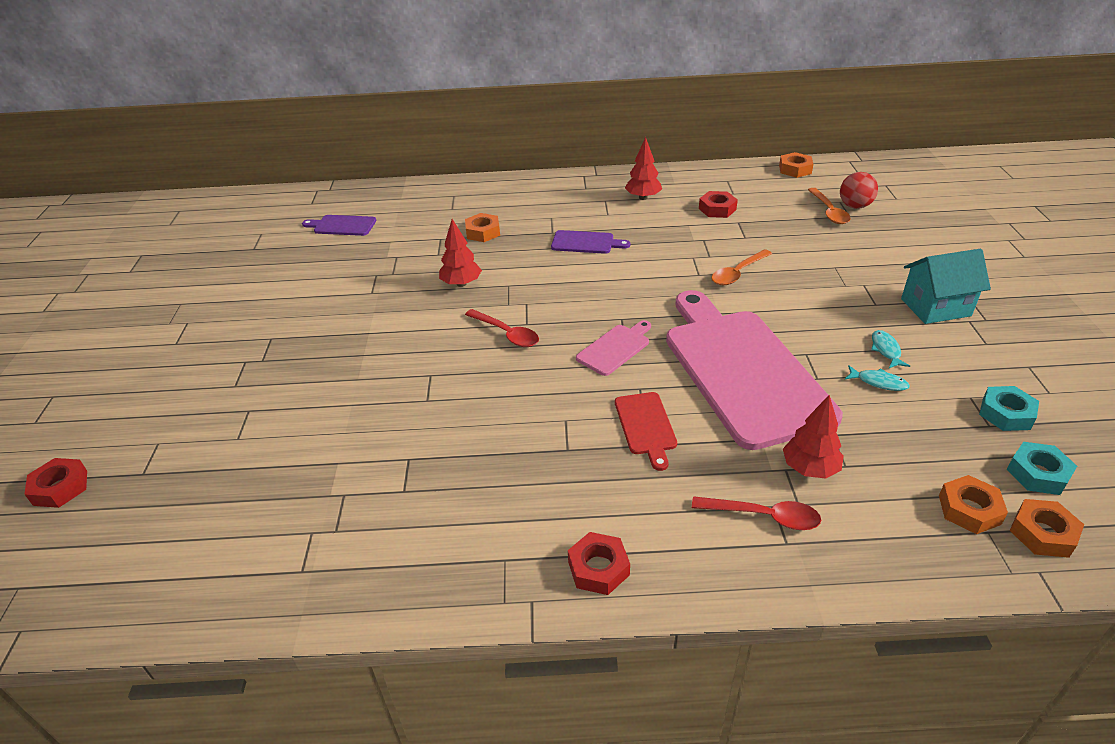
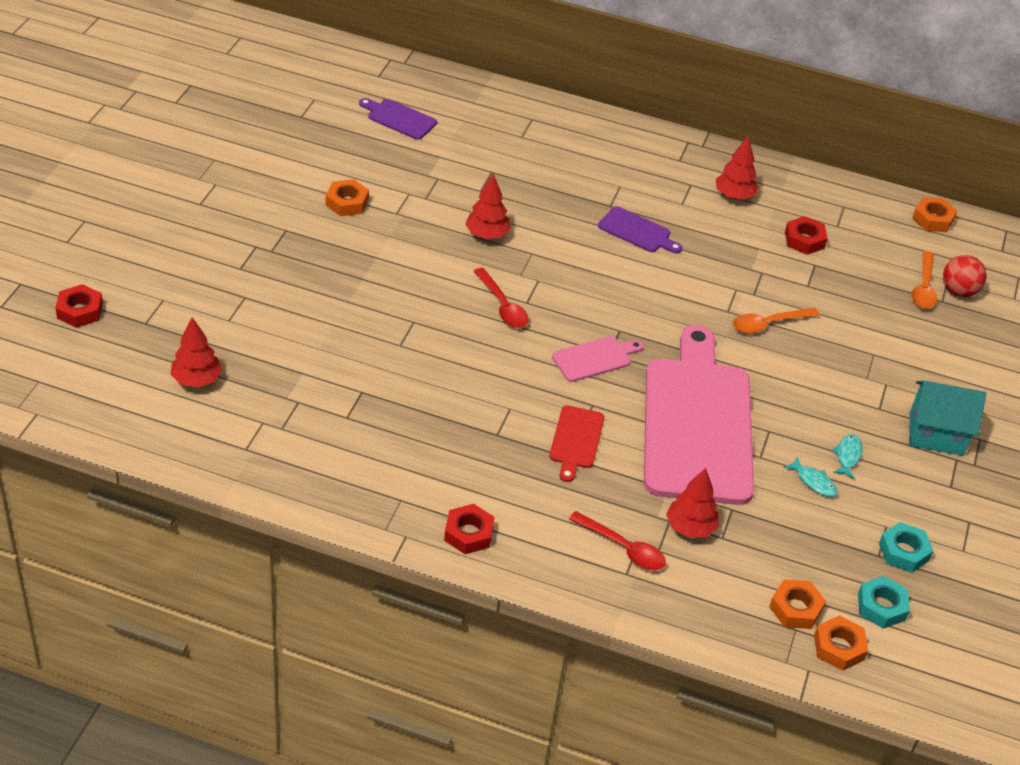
camera: 15 degrees right, 5 degrees up
orange nut [465,213,500,242] -> orange nut moved to [326,179,369,216]
none -> red tree [170,317,222,387]

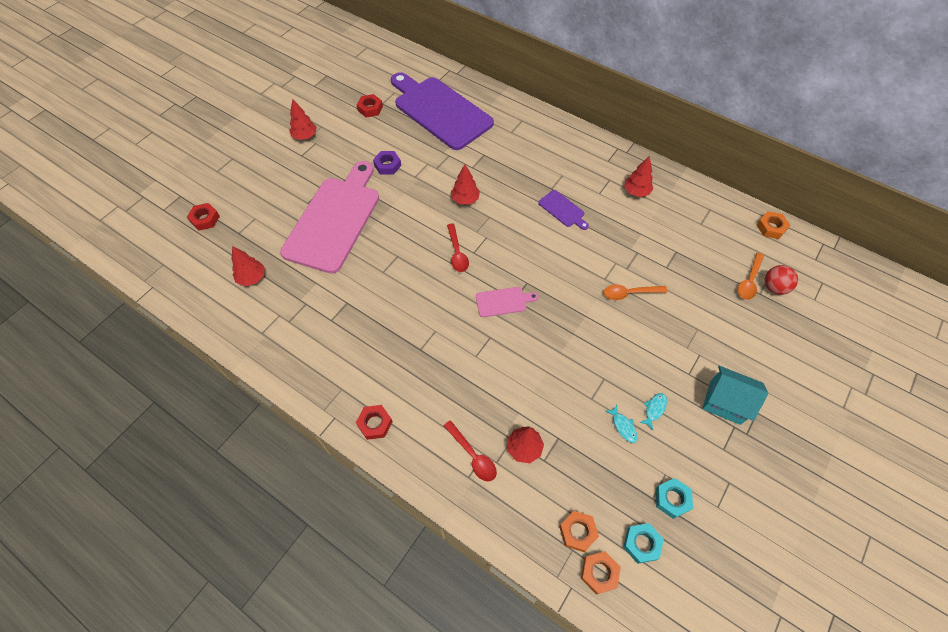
camera: 20 degrees right, 15 degrees up
orange nut [326,179,369,216] -> purple nut [373,151,401,175]
purple cutting board [359,98,437,140] -> purple cutting board [391,72,494,150], size x2.43
red cutting board [549,405,604,482] -> none
pink cutting board [644,325,754,505] -> pink cutting board moved to [280,161,379,274]
red nut [785,216,828,255] -> red nut moved to [357,94,383,117]
none -> red tree [289,99,317,140]

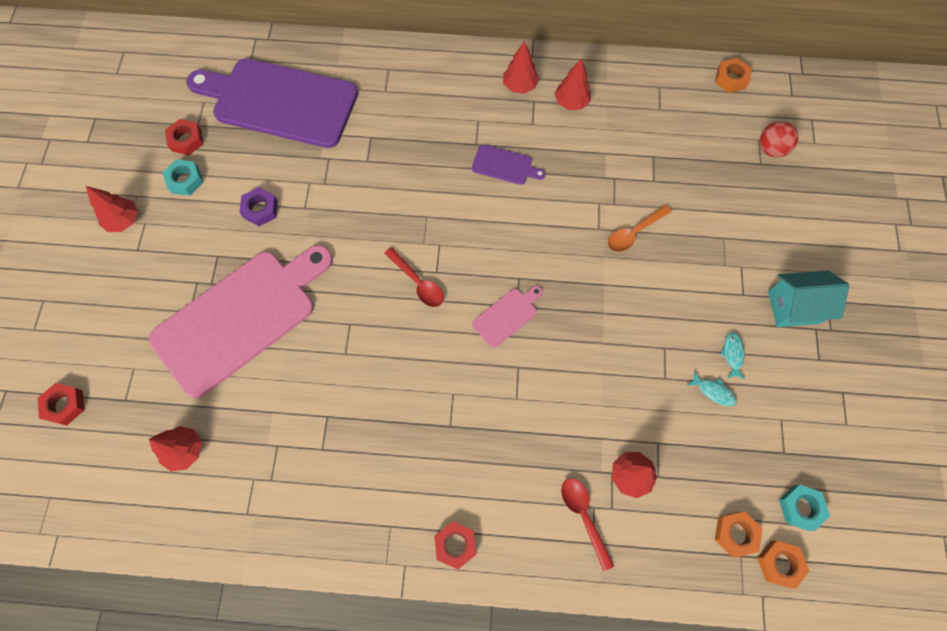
camera: 30 degrees left, 10 degrees up
pink cutting board [280,161,379,274] -> pink cutting board turned 60 degrees clockwise [148,245,333,398]
red spoon [444,420,497,482] -> red spoon turned 135 degrees counterclockwise [561,478,614,571]
red tree [451,164,480,204] -> red tree moved to [503,41,539,94]
turquoise nut [656,478,693,519] -> turquoise nut moved to [162,160,204,196]
orange spoon [738,252,764,300] -> none

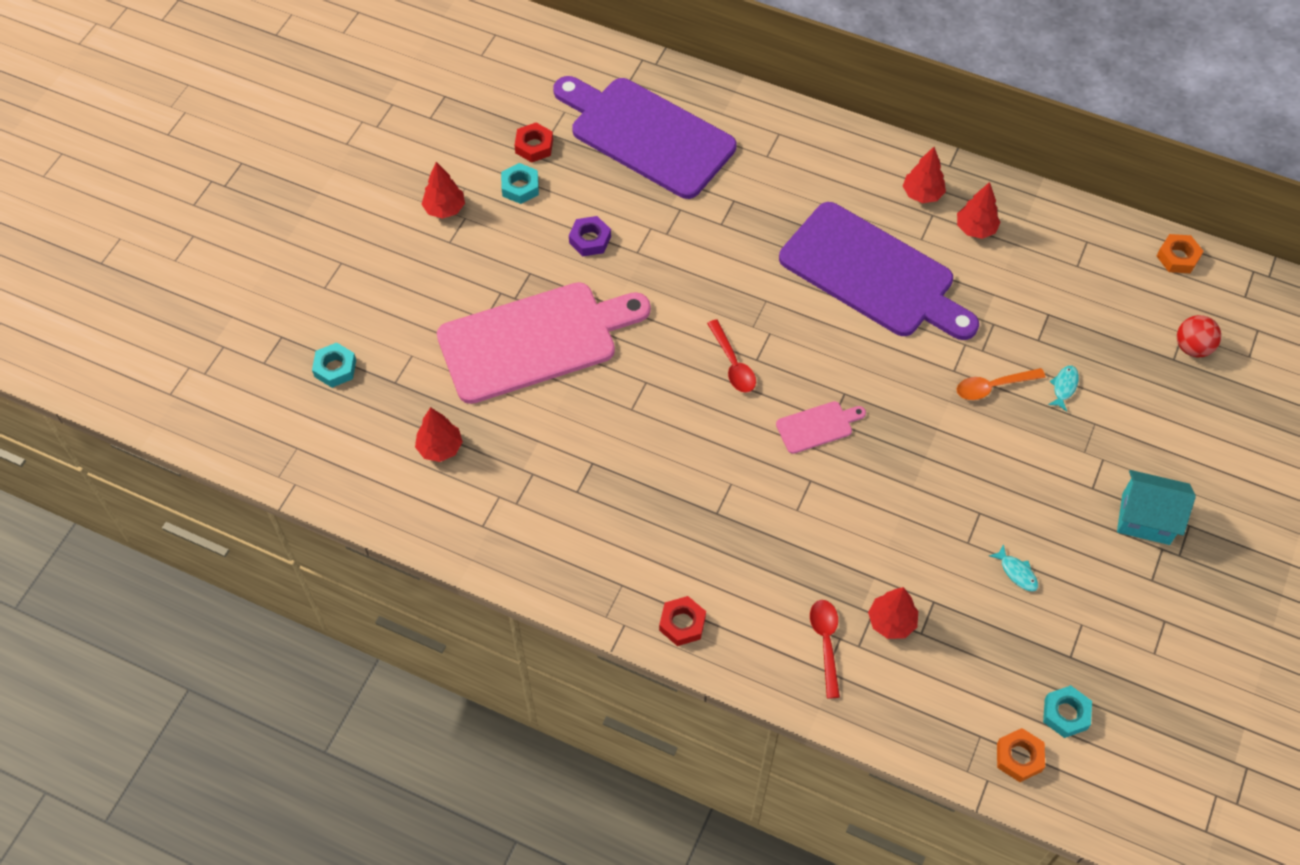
camera: 20 degrees right, 10 degrees down
red nut [38,383,84,426] -> turquoise nut [312,342,356,388]
purple cutting board [472,144,546,185] -> purple cutting board [779,202,979,340], size x2.43
orange nut [715,511,763,557] -> none
turquoise fish [720,332,745,379] -> turquoise fish moved to [1048,365,1079,412]

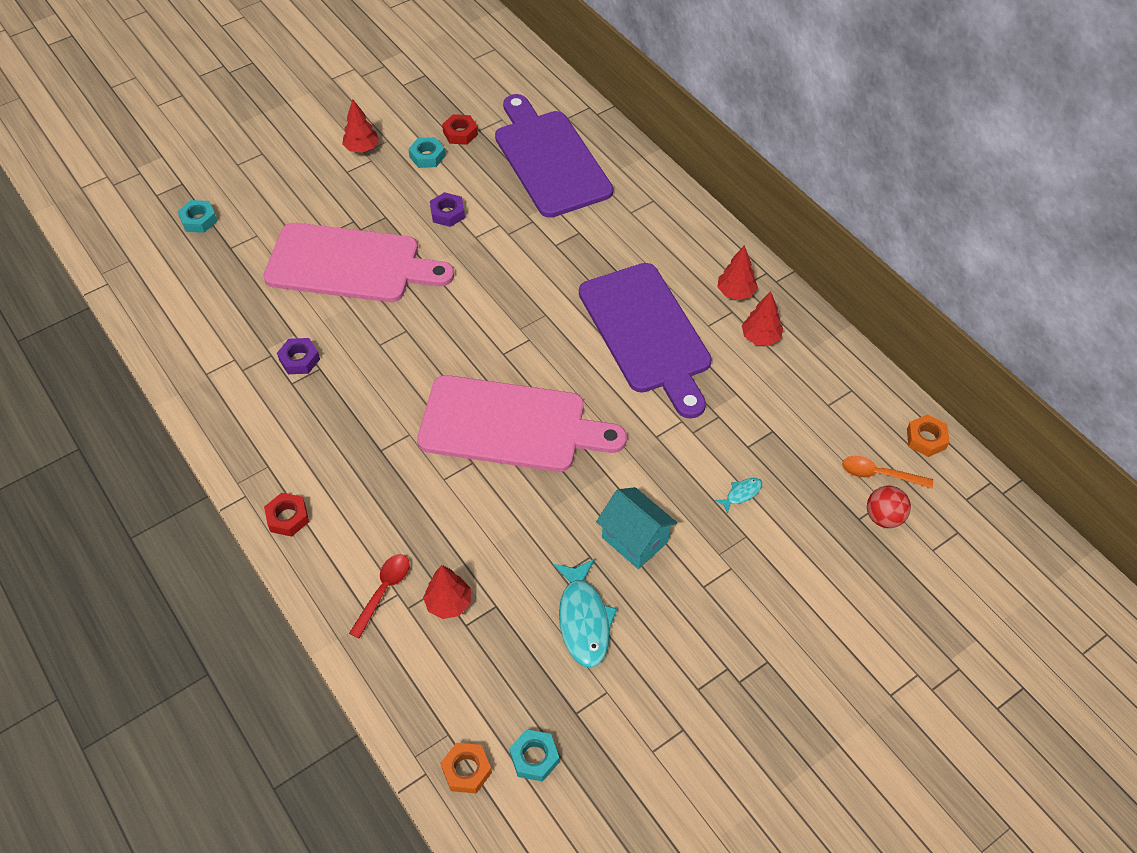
camera: 30 degrees right, 5 degrees down
red tree [415,407,463,462] -> none
red spoon [707,319,756,393] -> none
pink cutting board [776,401,866,454] -> pink cutting board [417,375,627,472], size x2.43
orange spoon [956,368,1046,400] -> orange spoon moved to [842,456,933,489]
turquoise fish [989,544,1038,592] -> turquoise fish [553,559,617,668], size x2.11
turquoise house [1117,470,1196,545] -> turquoise house moved to [596,487,677,569]
none -> purple nut [277,338,320,374]

